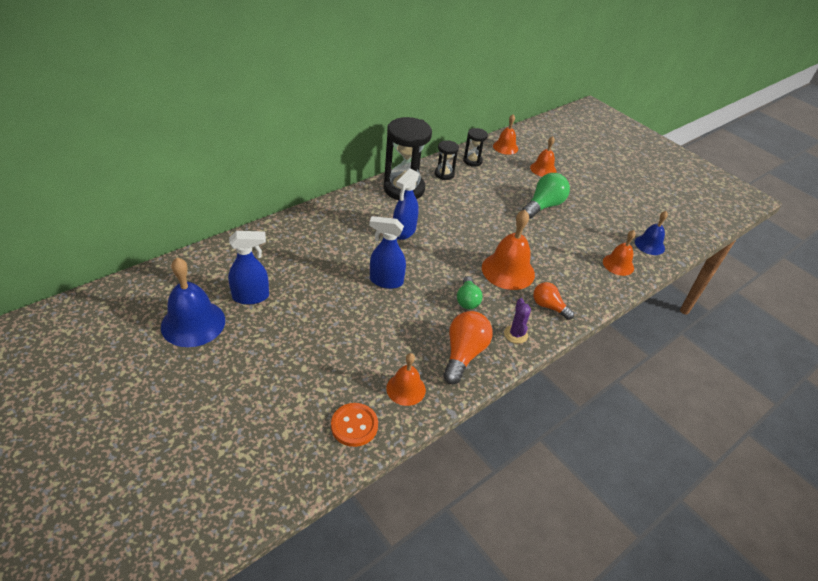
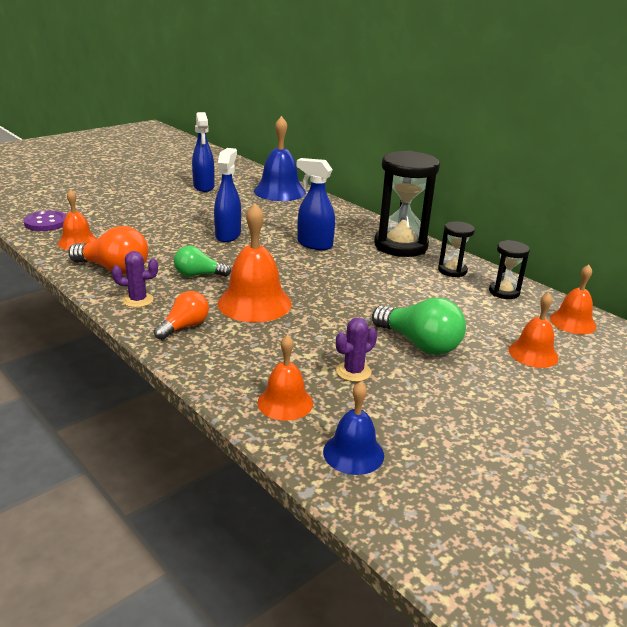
camera: 90 degrees right, 15 degrees down
blue bell [161,257,225,347] -> blue bell moved to [254,116,306,201]
orange button [331,403,378,447] -> purple button [24,211,66,231]
none -> purple cactus [336,317,377,382]

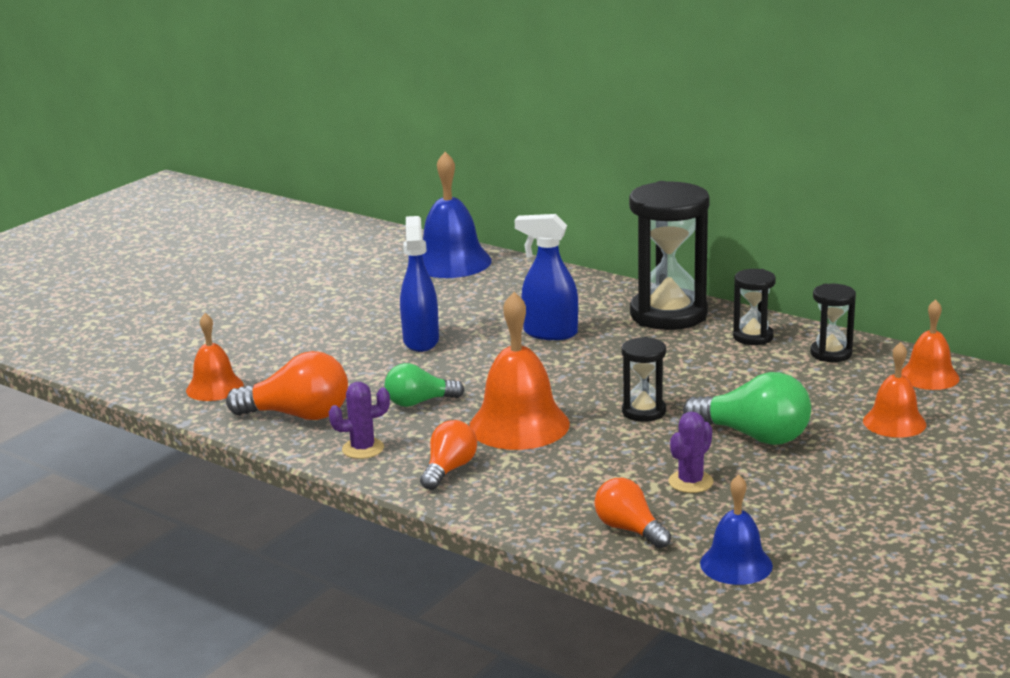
camera: 10 degrees left, 5 degrees down
purple button [24,211,66,231] -> none
blue spray bottle [192,112,215,192] -> none
orange bell [257,335,313,421] -> orange light bulb [594,478,671,548]
none -> black hourglass [621,337,666,422]

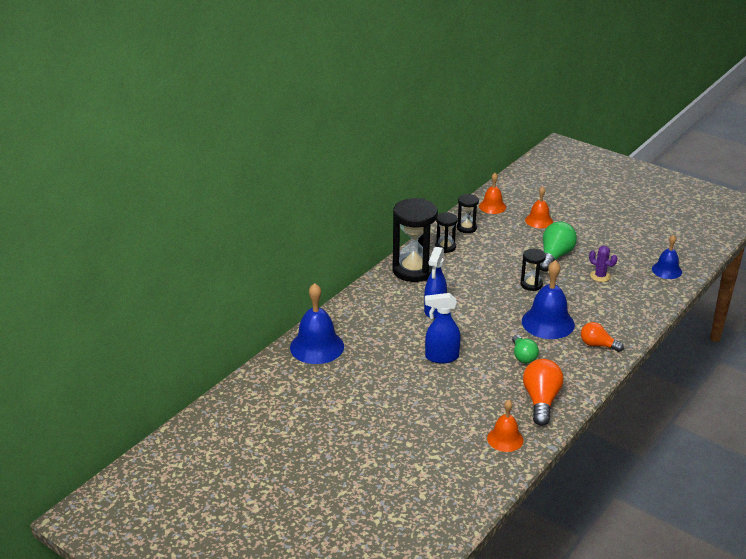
camera: 90 degrees left, 10 degrees up
purple cactus [329,382,390,459] -> none
orange bell [469,292,570,450] -> blue bell [522,260,575,339]
orange light bulb [594,478,671,548] -> none

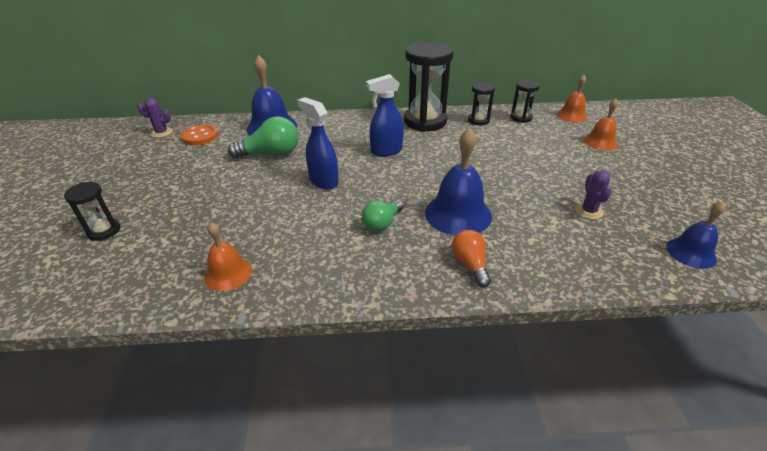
camera: 50 degrees right, 5 degrees up
black hourglass [521,249,546,291] -> black hourglass moved to [64,182,120,241]
orange light bulb [523,359,563,426] -> none
green light bulb [540,221,577,272] -> green light bulb moved to [228,116,298,159]
none -> purple cactus [137,98,173,138]
none -> orange button [181,125,218,145]

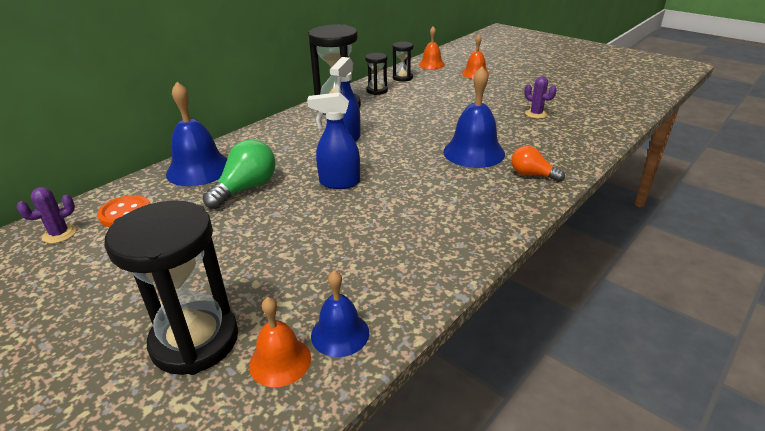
camera: 45 degrees left, 5 degrees down
black hourglass [64,182,120,241] -> black hourglass [104,200,238,375], size x2.00
orange bell [204,222,252,291] -> orange bell moved to [249,297,311,387]
green light bulb [362,200,404,231] -> none
blue bell [666,201,725,269] -> blue bell moved to [311,270,369,357]

